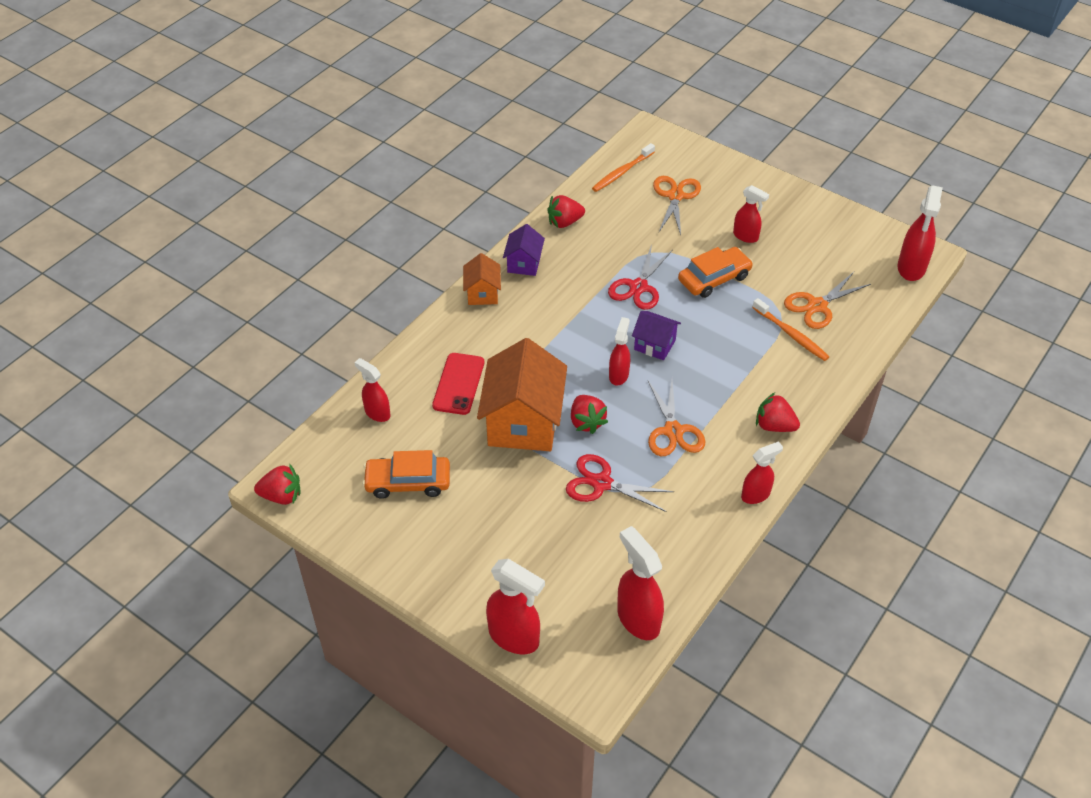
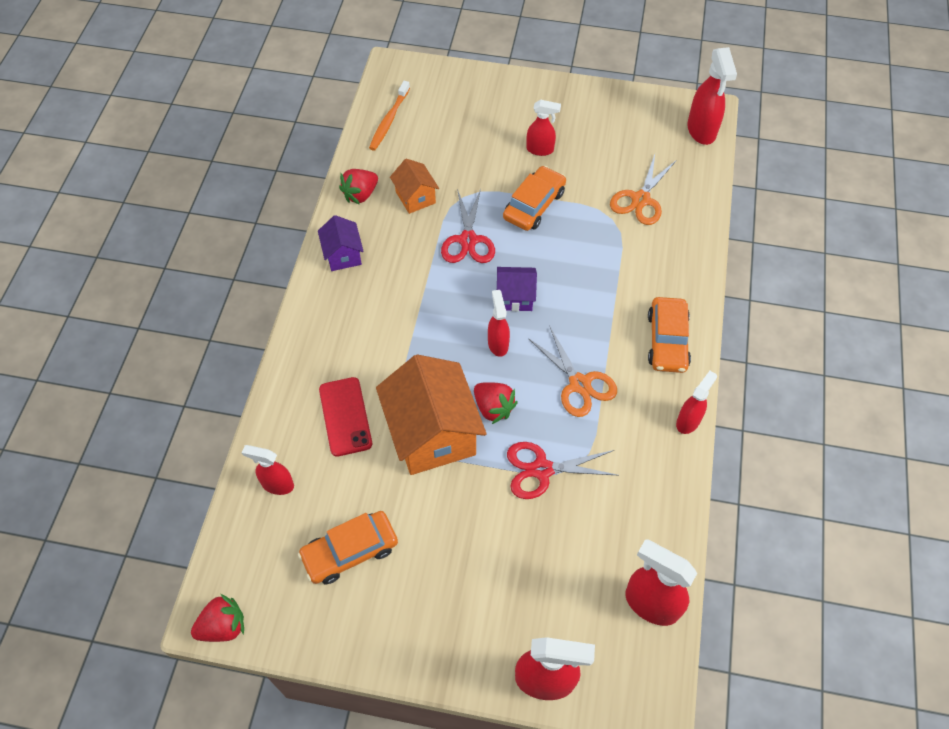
camera: 25 degrees left, 10 degrees up
orange house [463,253,501,305] -> orange house moved to [390,159,439,214]
orange scissors [653,176,701,235] -> none
orange toothbrush [752,298,829,361] -> none
red strawberry [756,393,800,432] -> orange car [648,297,691,373]

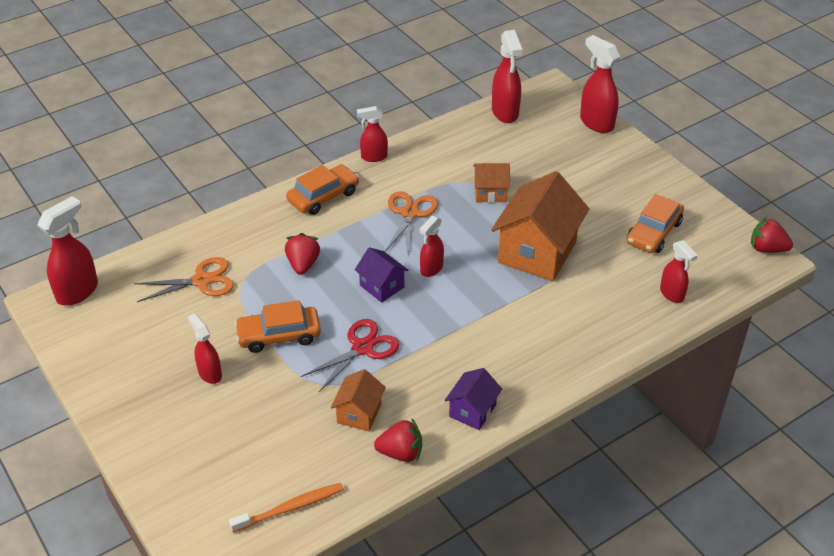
camera: 135 degrees left, 15 degrees down
orange car [298,511,398,584] -> orange car turned 105 degrees clockwise [626,194,684,253]
red phone [319,377,372,457] -> none
red strawberry [474,382,518,424] -> red strawberry moved to [285,233,320,275]
red scissors [507,442,619,499] -> orange house [473,163,510,203]

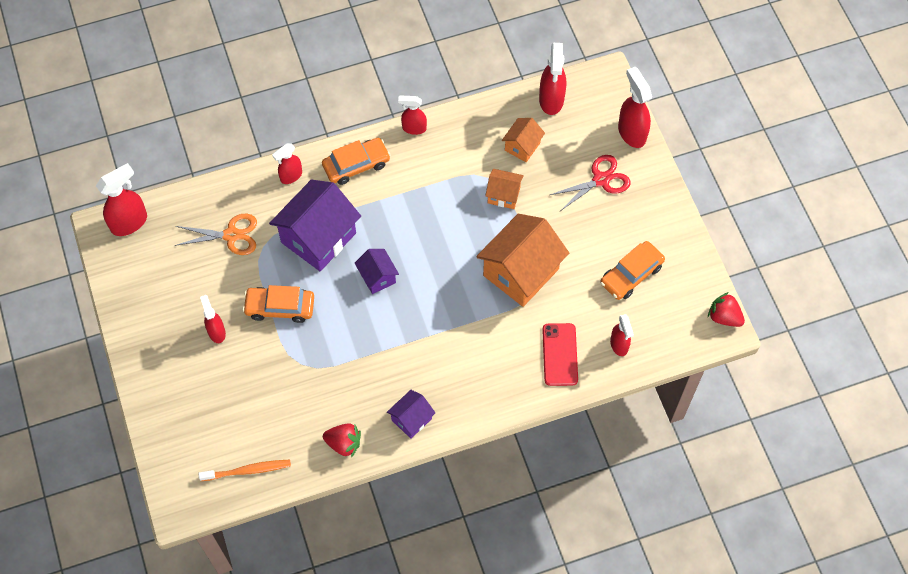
camera: 15 degrees right, 20 degrees up
red strawberry [285,233,320,275] -> purple house [269,180,361,272]
red scissors [301,319,400,392] -> red scissors moved to [550,155,631,212]
orange house [331,369,386,431] -> orange house moved to [502,118,545,162]
orange scissors [385,191,438,256] -> none
red spray bottle [420,215,444,277] -> red spray bottle moved to [272,143,302,184]
none -> red phone [542,323,578,386]

